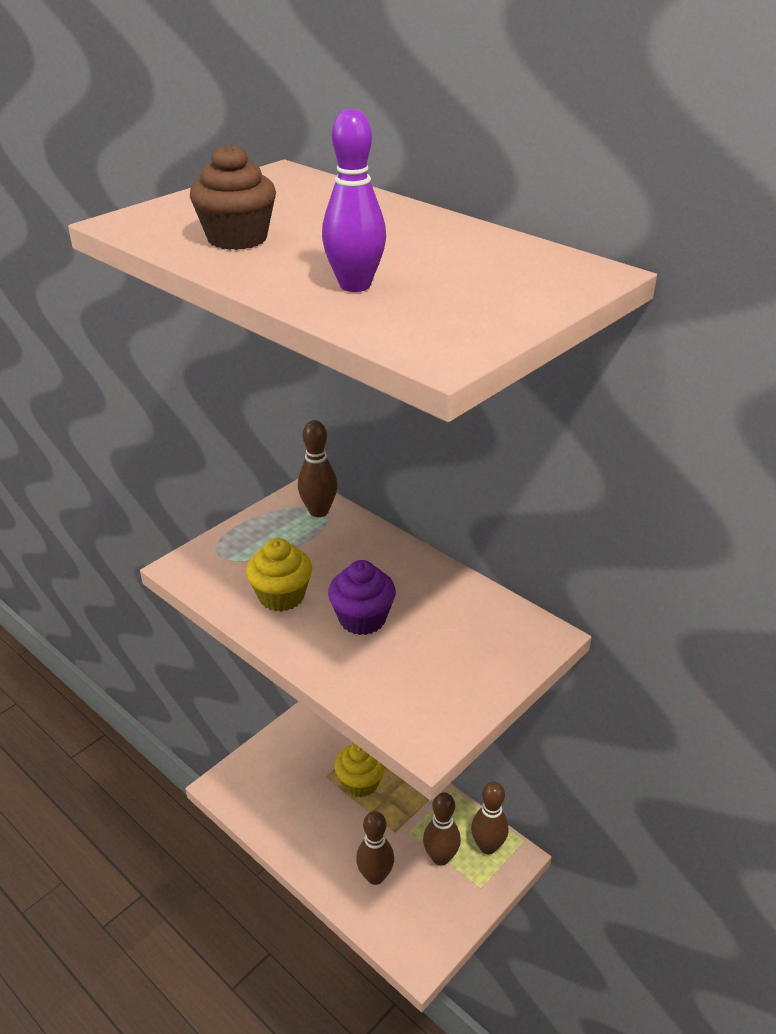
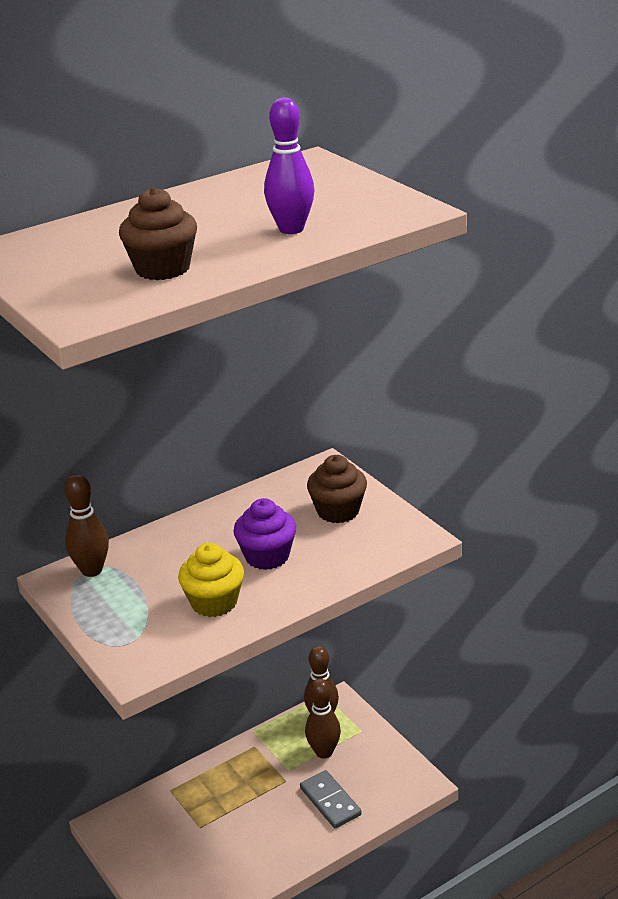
camera: 75 degrees left, 5 degrees down
yellow cupcake [335,744,386,797] -> none
brown bowling pin [356,811,394,885] -> grey domino [300,770,361,828]
none -> brown cupcake [307,455,367,523]

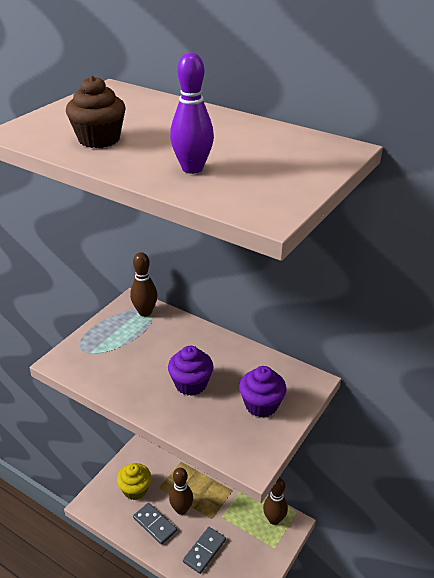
camera: 65 degrees right, 5 degrees up
yellow cupcake [178,543,244,617] -> yellow cupcake moved to [117,463,152,500]
brown bowling pin [305,679,341,758] -> brown bowling pin moved to [169,468,193,515]
brown cupcake [307,455,367,523] -> purple cupcake [239,366,287,417]
none -> grey domino [133,503,177,545]

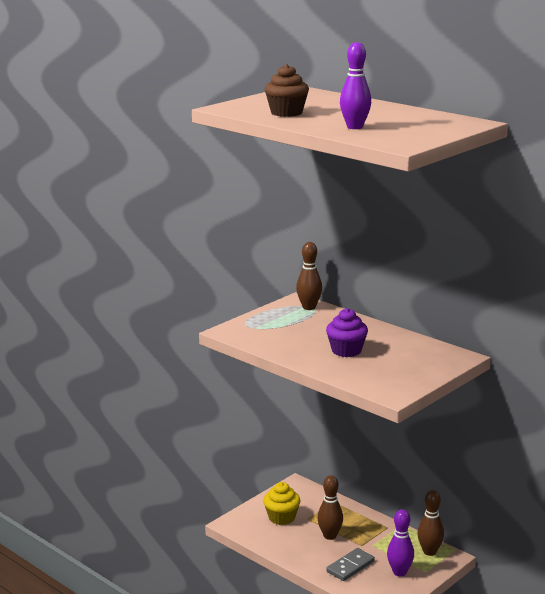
camera: 10 degrees right, 15 degrees down
grey domino [133,503,177,545] -> none
purple cupcake [239,366,287,417] -> none
none -> purple bowling pin [387,509,414,577]

